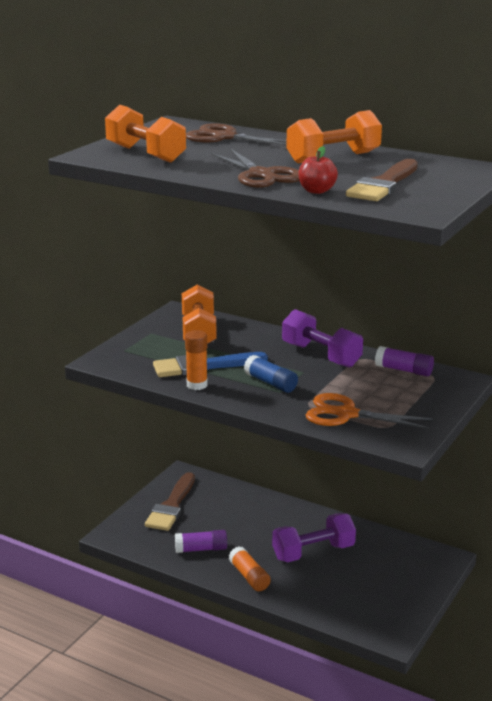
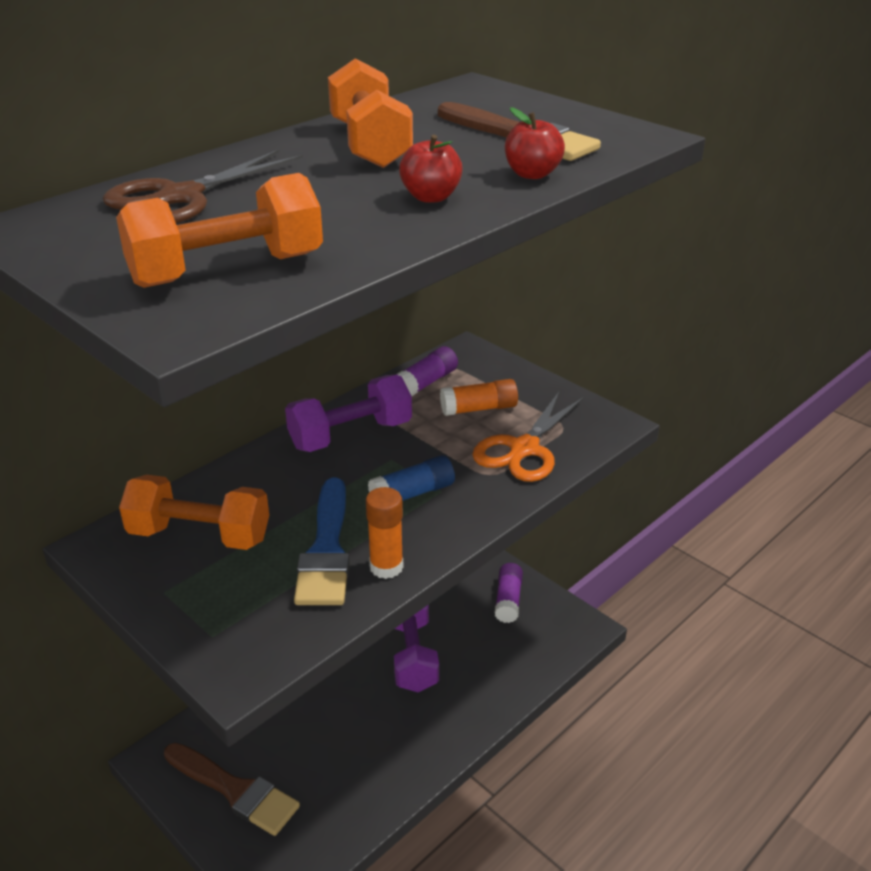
camera: 75 degrees left, 10 degrees up
purple glue stick [175,530,227,553] -> purple glue stick moved to [495,563,523,623]
brown scissors [211,149,299,188] -> red apple [399,135,463,203]
orange glue stick [228,546,271,591] -> orange glue stick moved to [440,379,518,416]

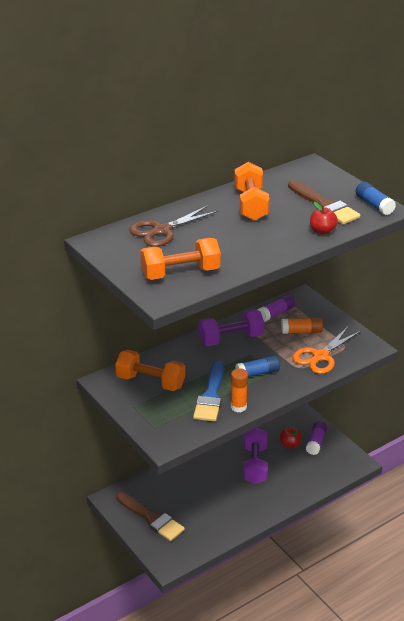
camera: 10 degrees right, 0 degrees up
red apple [399,135,463,203] -> red apple moved to [280,427,302,448]
none -> blue glue stick [356,182,396,215]

